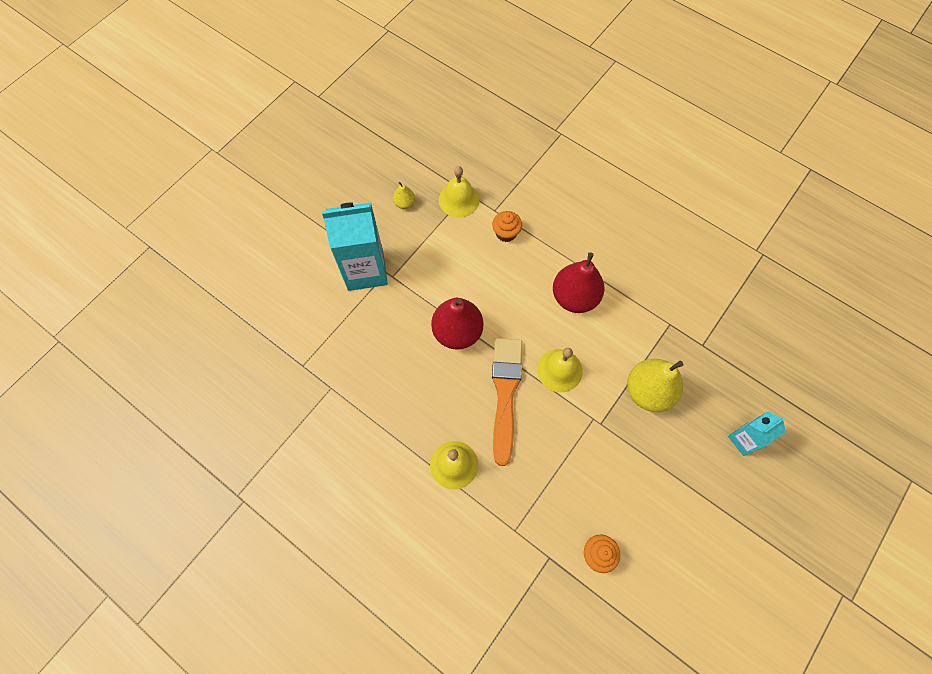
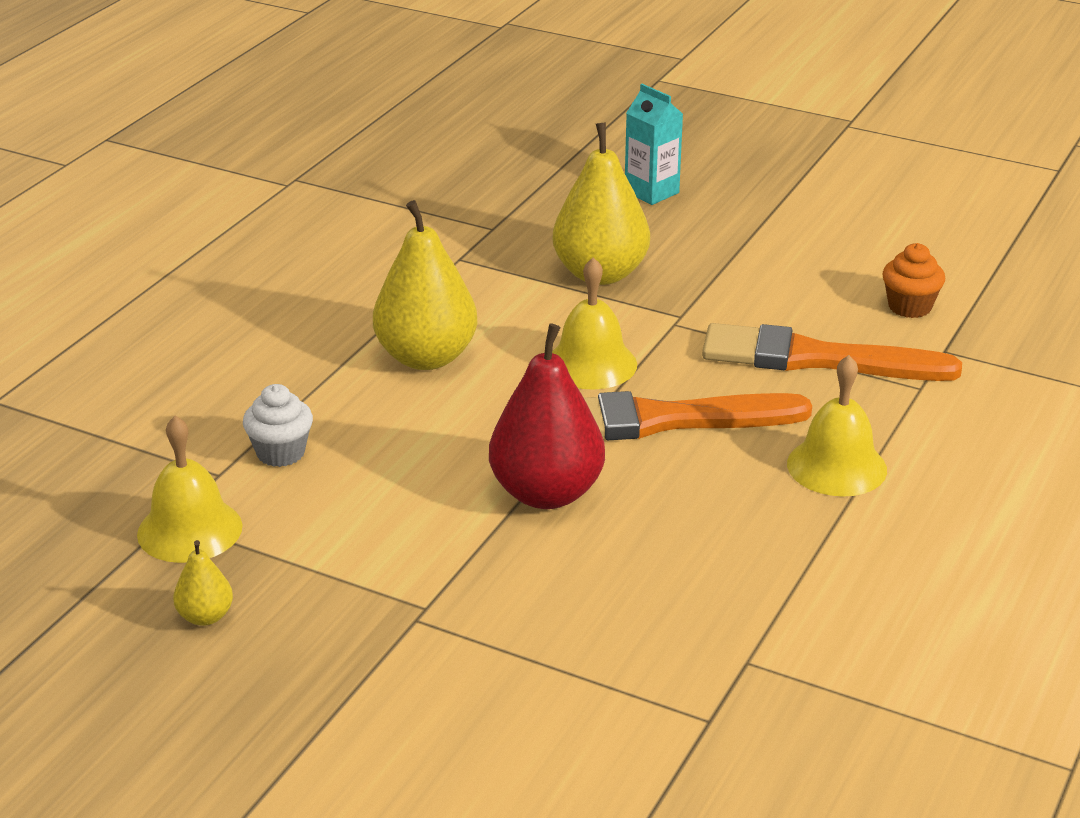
camera: 100 degrees left, 35 degrees down
turquoise carton [322,202,388,291] -> none
orange cupcake [492,211,522,242] -> white cupcake [243,384,313,467]
red pear [553,252,605,313] -> yellow pear [373,200,478,370]
none -> orange brush [702,323,962,381]

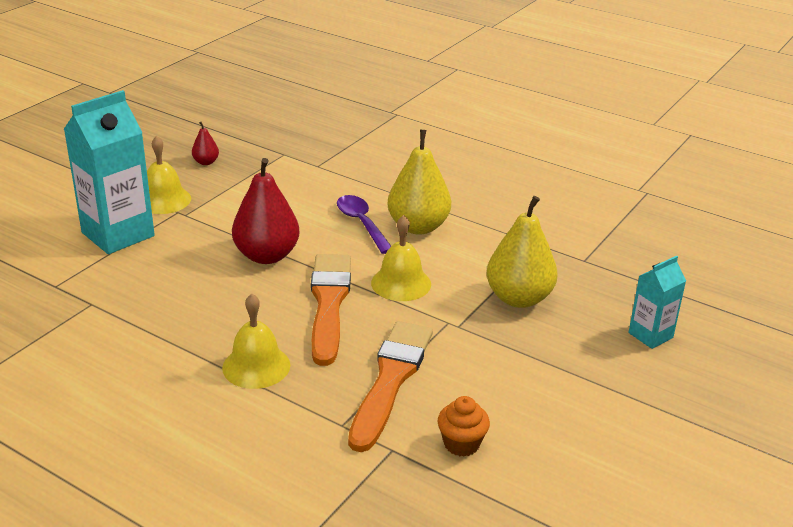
camera: 95 degrees right, 0 degrees up
yellow bell [137,416,242,563] -> yellow bell moved to [147,136,191,214]
yellow pear [173,540,233,626] -> red pear [192,121,219,165]
white cupcake [243,384,313,467] -> none
none -> turquoise carton [64,90,155,254]
none -> purple spoon [337,195,391,254]

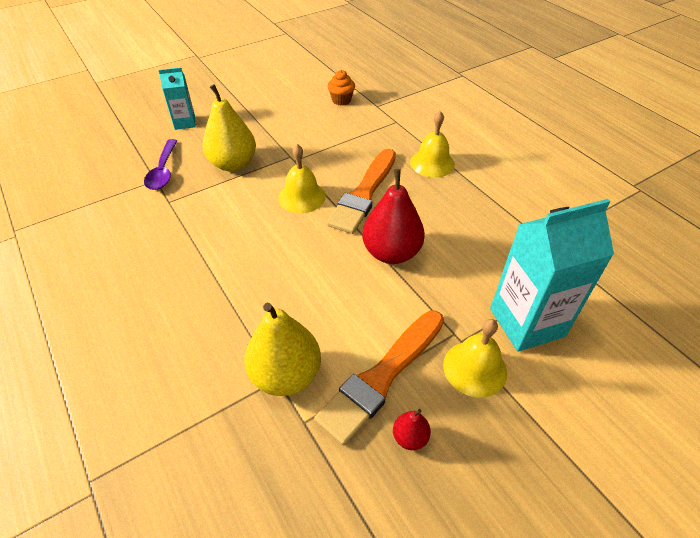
camera: 155 degrees left, 15 degrees up
purple spoon [337,195,391,254] -> purple spoon moved to [144,139,177,190]
orange brush [348,321,433,452] -> orange brush moved to [314,311,444,446]
yellow pear [387,130,451,235] -> yellow pear moved to [244,303,321,396]

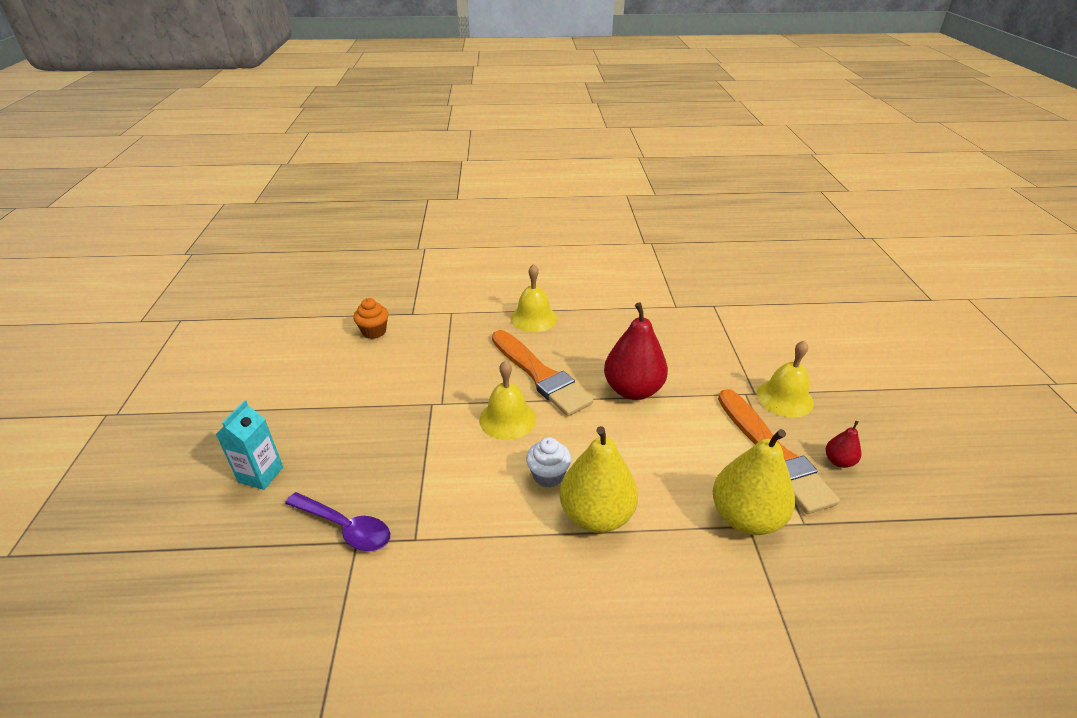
camera: 60 degrees left, 10 degrees down
yellow pear [202,84,256,172] -> yellow pear moved to [560,426,638,533]
turquoise carton [490,199,614,352] -> none
none -> white cupcake [526,437,571,487]

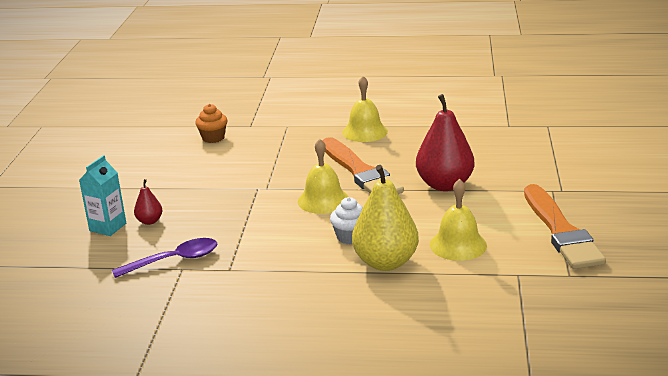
camera: 10 degrees right, 10 degrees down
purple spoon [285,492,390,551] -> purple spoon turned 60 degrees counterclockwise [112,238,217,278]
yellow pear [713,429,795,535] -> none
yellow bell [757,340,814,418] -> yellow bell moved to [430,179,487,261]
red pear [826,421,861,468] -> red pear moved to [134,179,163,225]

